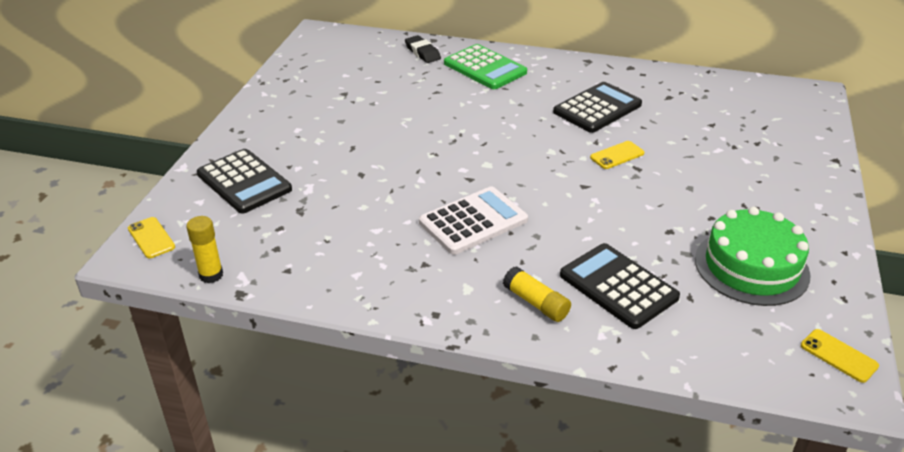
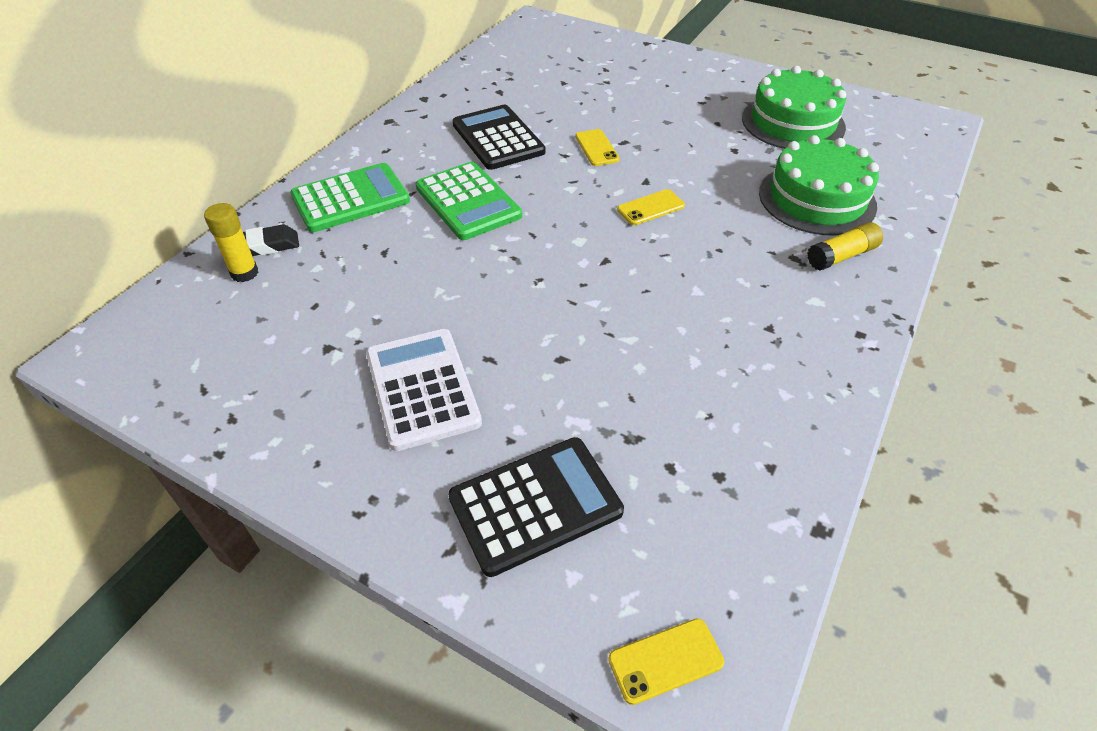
camera: 75 degrees left, 10 degrees up
yellow glue stick [186,216,223,283] -> yellow glue stick moved to [204,203,258,282]
white calculator [419,186,528,255] -> white calculator moved to [366,329,482,451]
black calculator [560,243,680,329] -> green cake [759,135,879,236]
yellow phone [801,329,879,383] -> yellow phone moved to [617,189,685,225]
none -> green calculator [416,162,522,240]

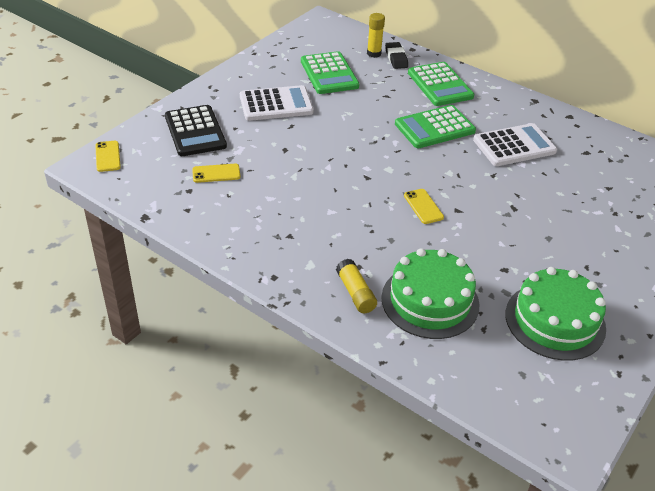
camera: 95 degrees right, 5 degrees down
black calculator [453,105,546,170] -> white calculator [473,123,557,166]
yellow phone [575,129,620,166] -> yellow phone moved to [192,164,241,183]
none -> green calculator [301,51,359,94]

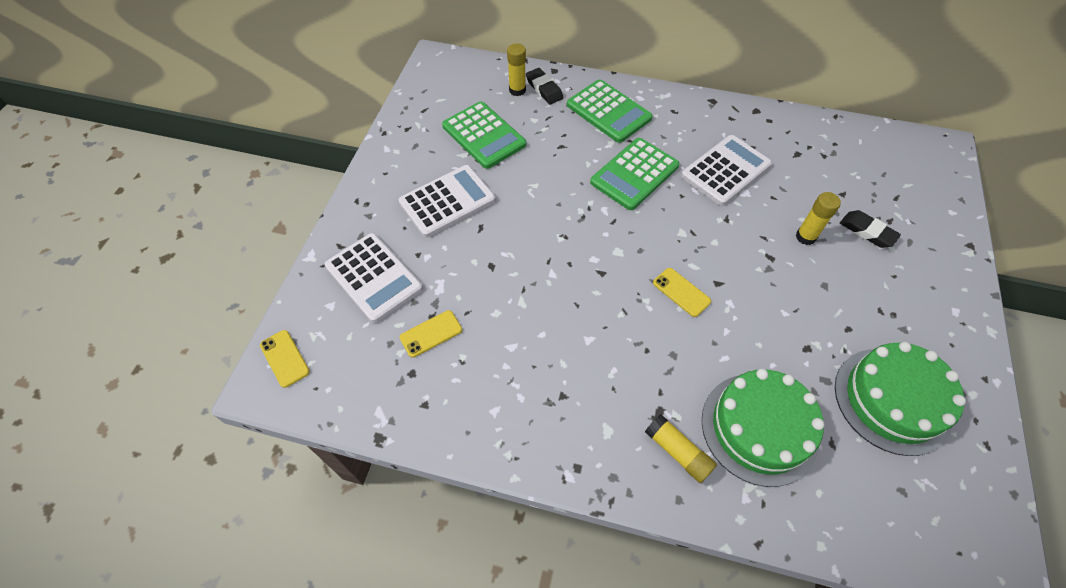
camera: 20 degrees left, 15 degrees up
black calculator [165,105,227,156] -> white calculator [325,233,423,323]
none -> yellow glue stick [796,192,841,245]
none -> black eraser [840,210,901,248]

